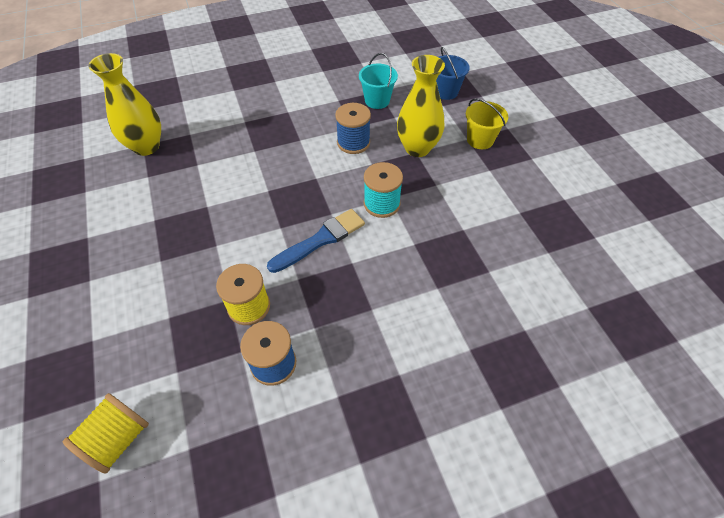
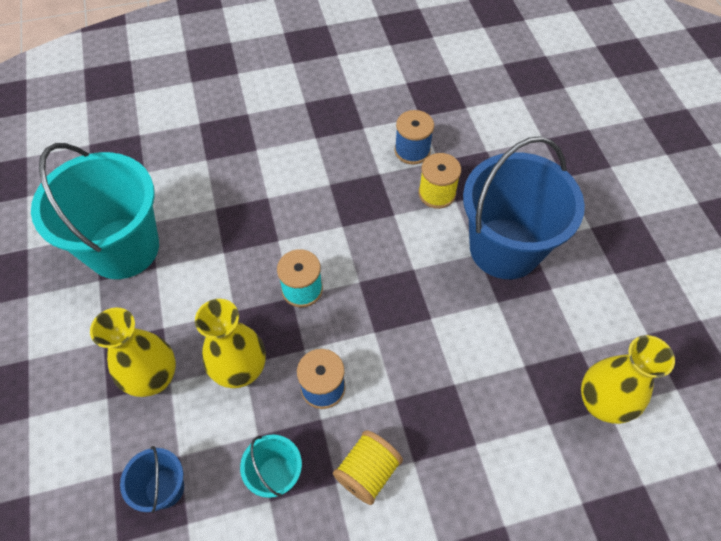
camera: 175 degrees left, 5 degrees up
yellow spool [63,393,149,474] -> yellow spool moved to [333,430,403,505]
blue brush [267,209,365,273] -> none
yellow bucket [466,99,508,149] -> yellow vase [90,308,176,397]
none -> turquoise bucket [31,143,159,279]
none -> blue bucket [463,136,585,279]

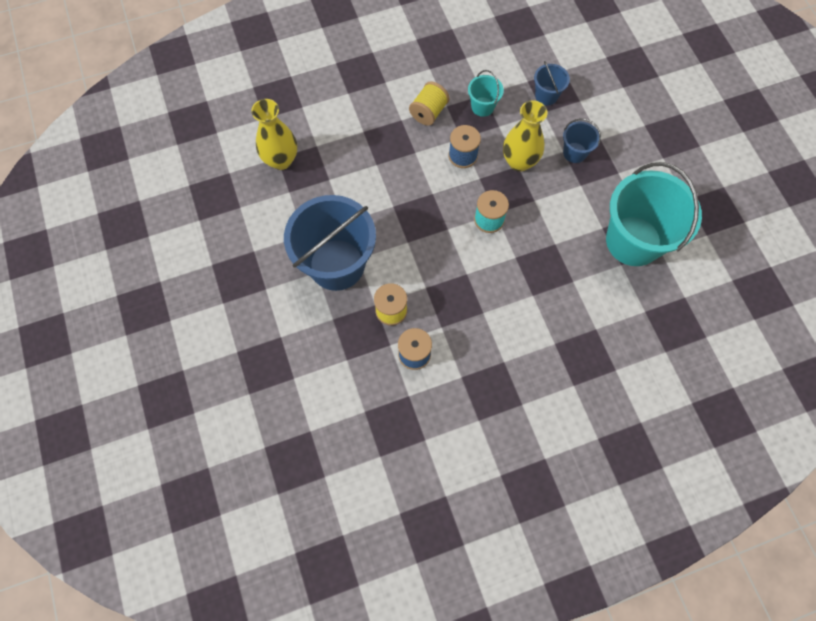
camera: 175 degrees right, 10 degrees up
yellow vase [90,308,176,397] -> blue bucket [563,118,601,163]

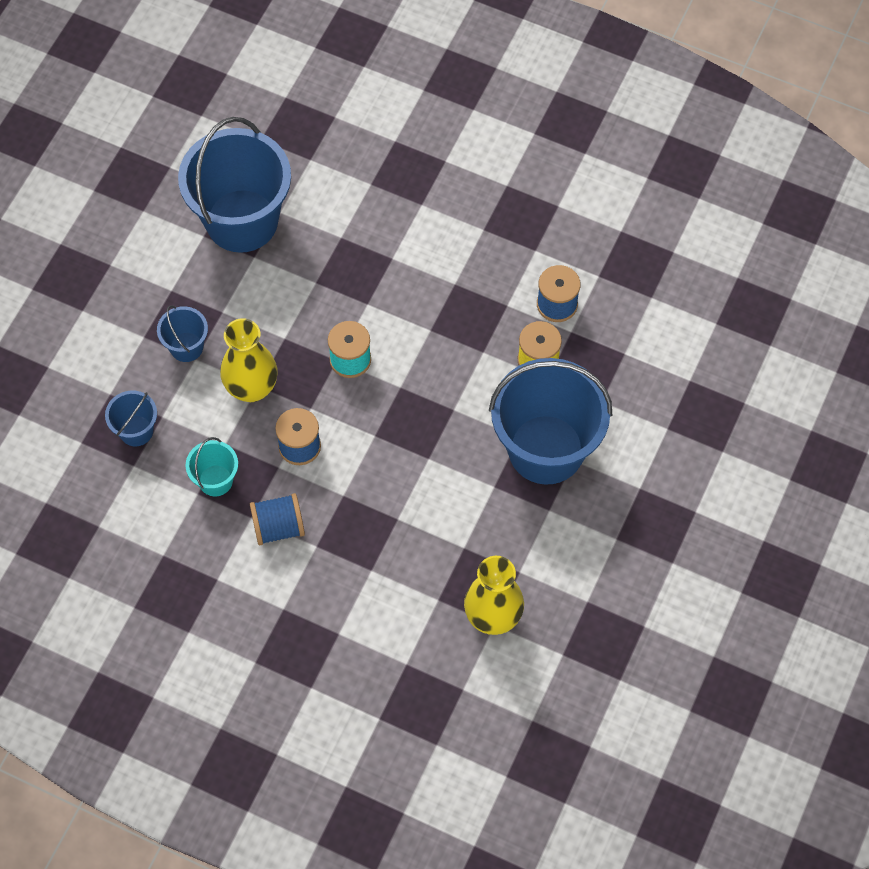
camera: 135 degrees left, 5 degrees down
yellow spool [409,81,450,126] -> blue spool [250,493,305,545]
turquoise bucket [606,162,702,266] -> blue bucket [178,117,291,253]

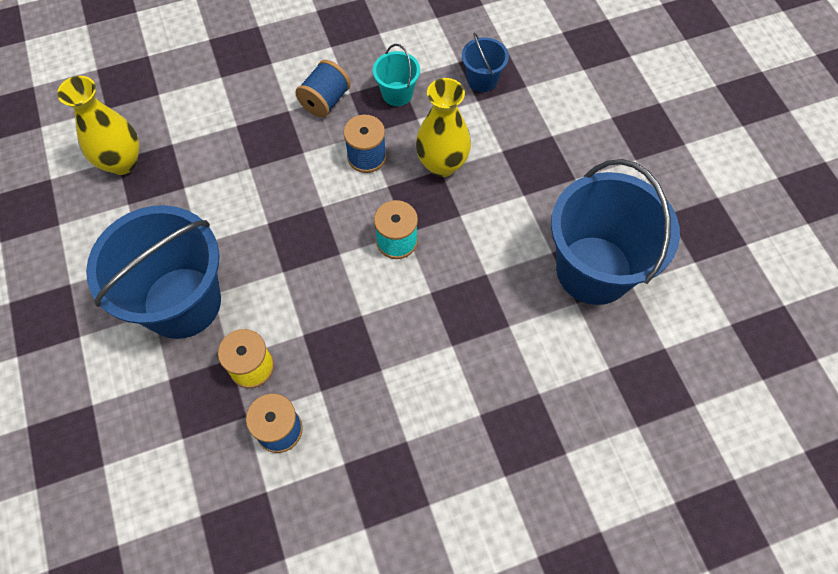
camera: 135 degrees right, 0 degrees up
blue bucket [157,305,208,362] -> none

